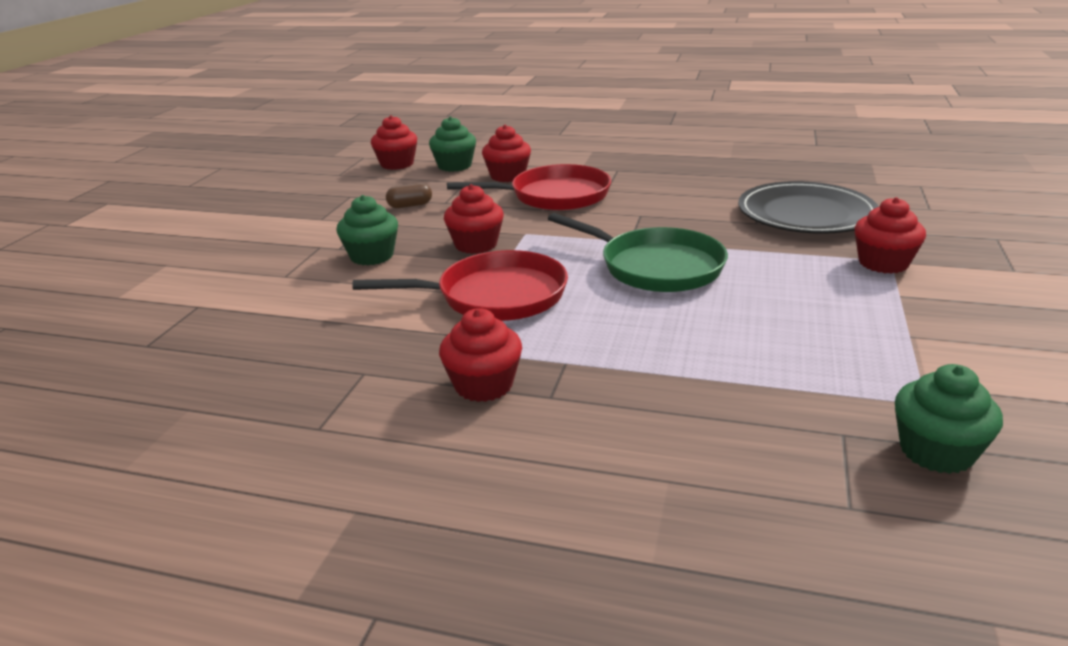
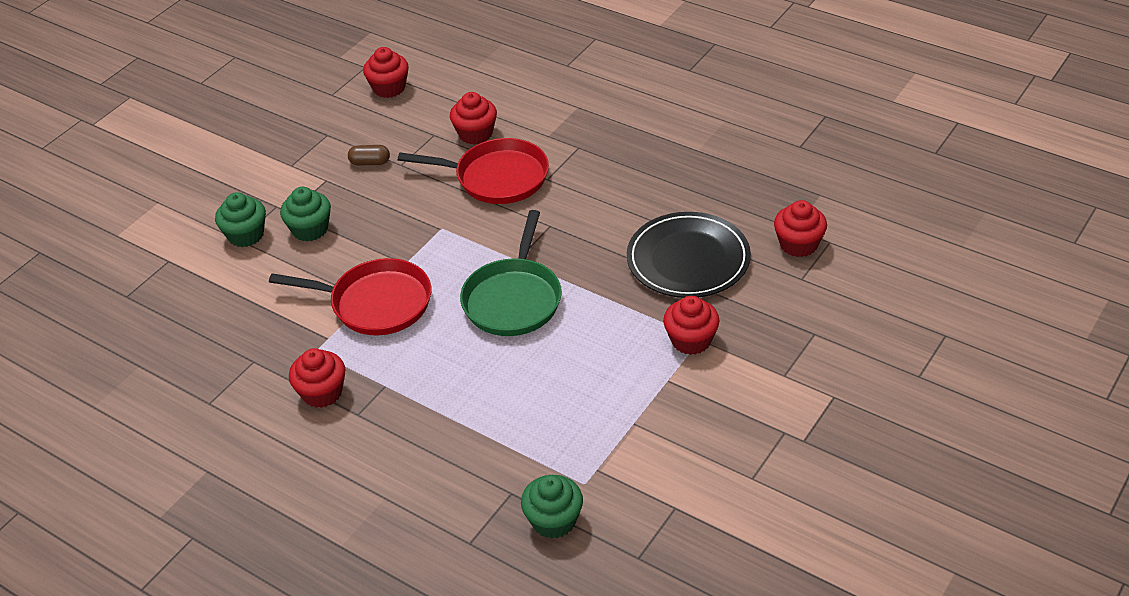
camera: 20 degrees right, 15 degrees up
green cupcake [429,116,476,172] -> green cupcake moved to [215,192,266,247]
red cupcake [444,184,504,254] -> red cupcake moved to [774,200,827,257]
green pan [548,213,728,292] -> green pan turned 45 degrees clockwise [460,210,562,336]

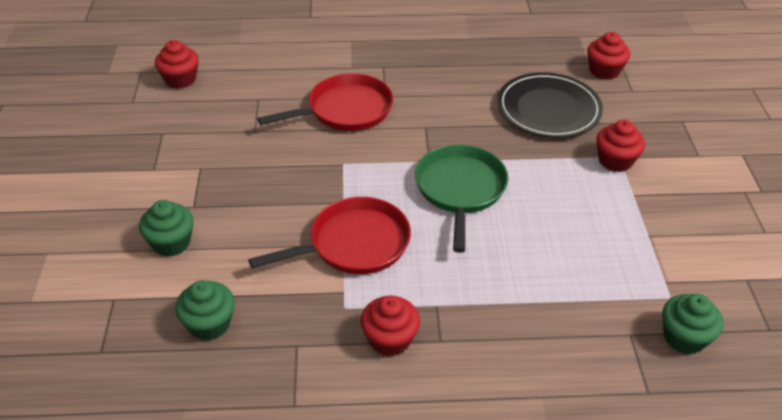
camera: 40 degrees left, 0 degrees up
green cupcake [280,187,331,241] -> green cupcake moved to [175,280,235,341]
brown capsule [348,145,390,166] -> none
red cupcake [450,92,497,145] -> none
green pan [460,210,562,336] -> green pan turned 150 degrees counterclockwise [415,144,508,253]

